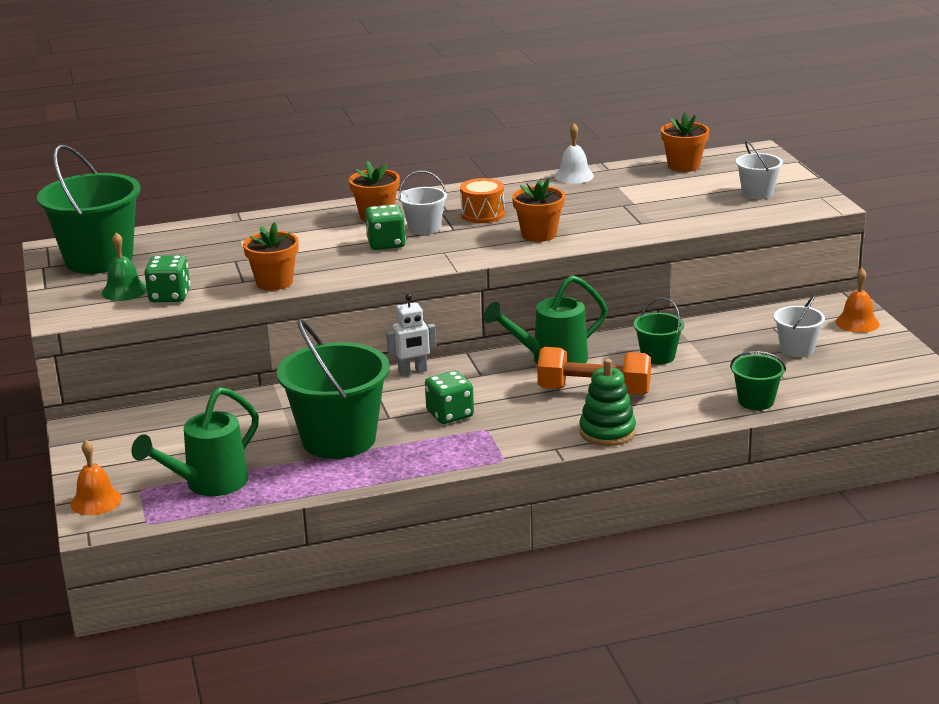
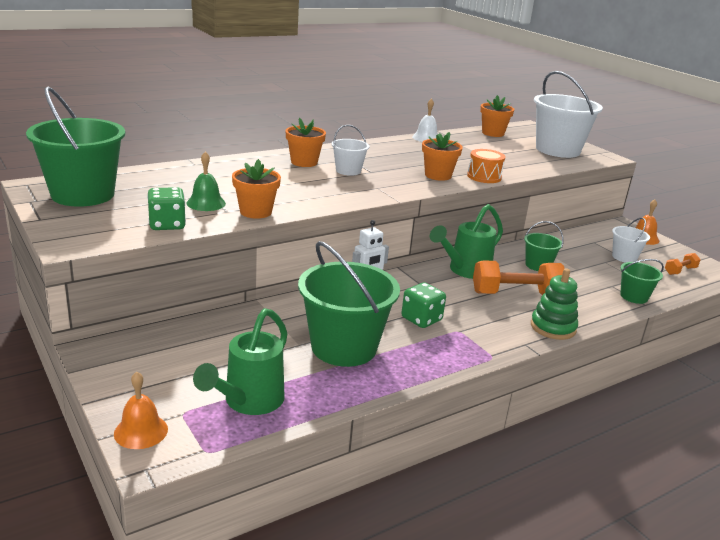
camera: 20 degrees left, 0 degrees up
green bell [102,232,147,301] -> green bell moved to [186,152,226,211]
green dice [365,204,406,250] -> none
orange drum [460,178,505,223] -> orange drum moved to [467,149,505,183]
white bucket [736,141,783,199] -> white bucket [534,71,603,158], size x2.04
none -> orange dumbbell [665,253,701,275]

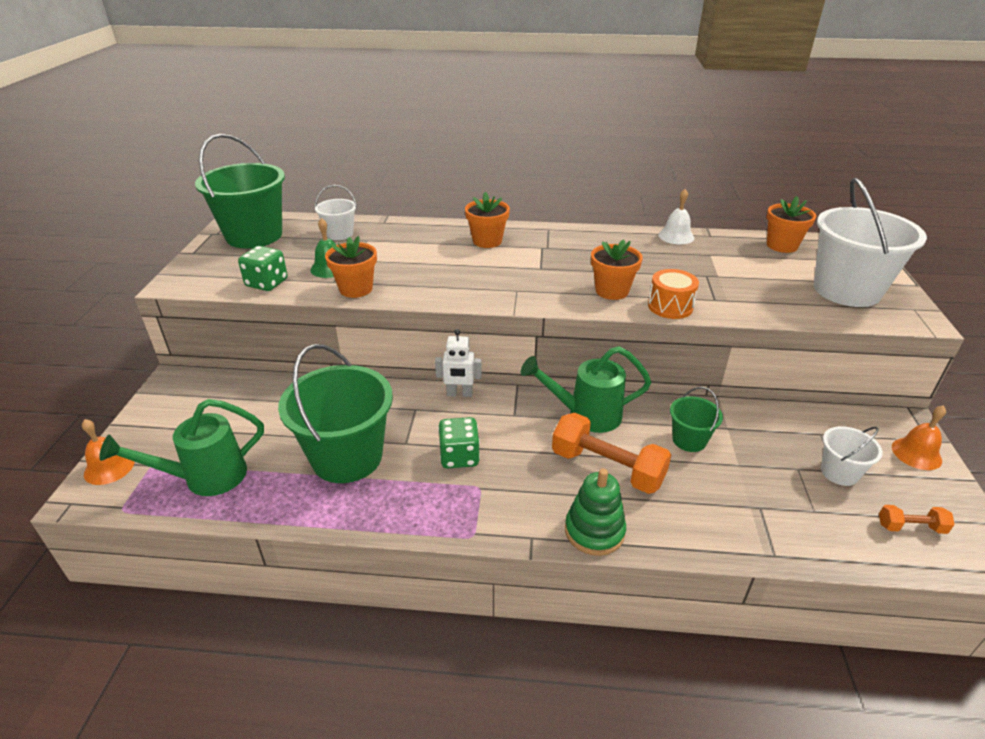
camera: 40 degrees right, 10 degrees up
white bucket [332,125,369,176] -> white bucket moved to [315,185,357,240]
green bucket [620,259,664,304] -> none

